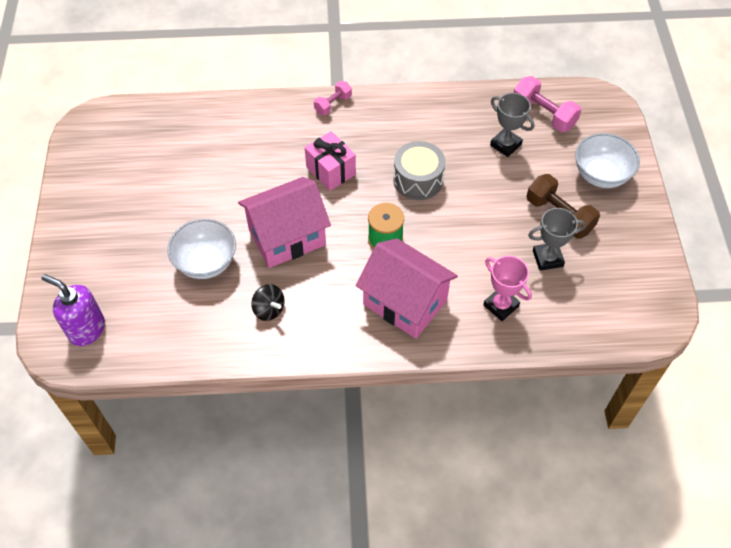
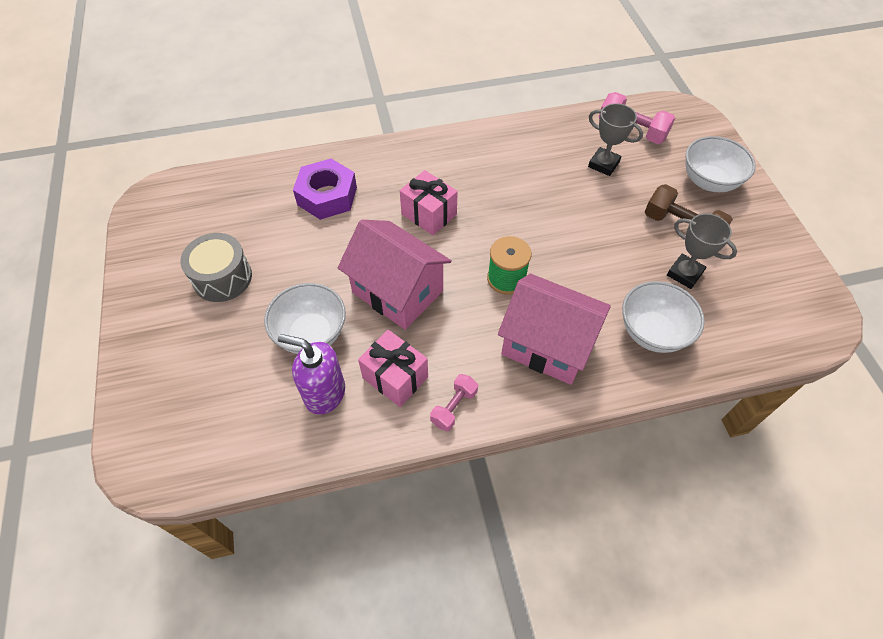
camera: 10 degrees left, 0 degrees up
purple soap dispenser [42,274,105,346] -> purple soap dispenser moved to [278,334,345,415]
pink house [238,177,331,268] -> pink house turned 75 degrees clockwise [338,220,452,330]
black spinning top [251,284,285,321] -> pink gift [358,330,428,407]
pink dumbbell [314,81,352,115] -> pink dumbbell moved to [430,374,478,431]
grey drum [393,141,445,200] -> grey drum moved to [180,233,252,302]
pink trophy [483,256,532,321] -> white bowl [622,281,705,353]
grey trophy [528,208,586,271] -> grey trophy turned 60 degrees clockwise [667,213,737,289]
none -> purple nut [293,159,357,220]

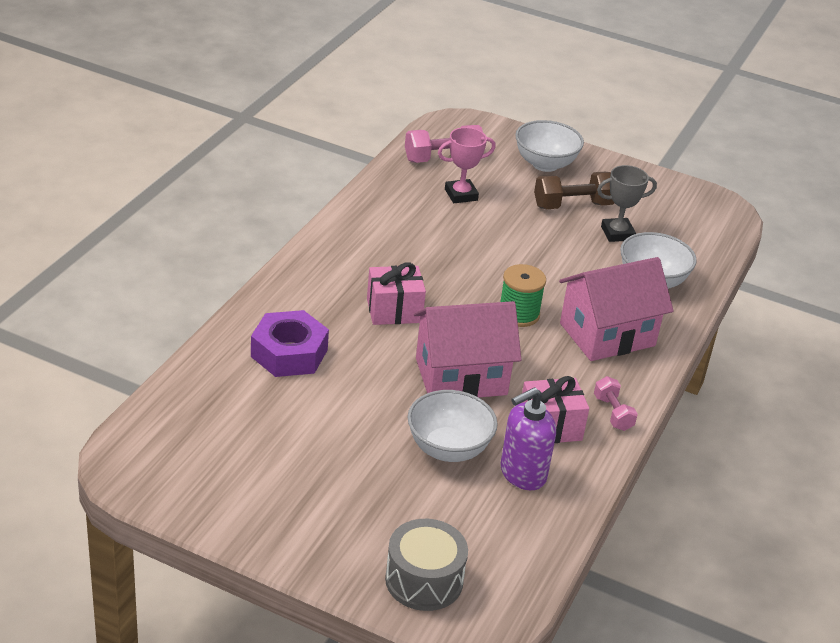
camera: 55 degrees left, 20 degrees down
grey drum [180,233,252,302] -> grey drum moved to [385,519,468,611]
grey trophy [588,103,643,176] -> pink trophy [438,127,496,203]

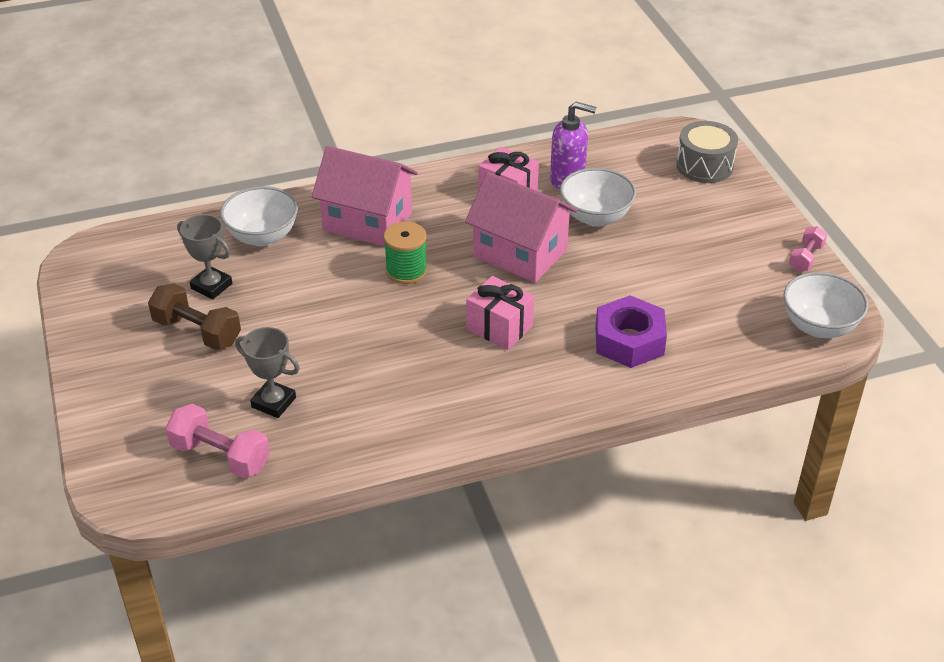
camera: 130 degrees left, 5 degrees up
pink trophy [438,127,496,203] -> grey trophy [235,327,300,418]
white bowl [515,120,584,172] -> white bowl moved to [784,272,868,338]
pink dumbbell [594,376,638,431] -> pink dumbbell moved to [789,226,827,272]

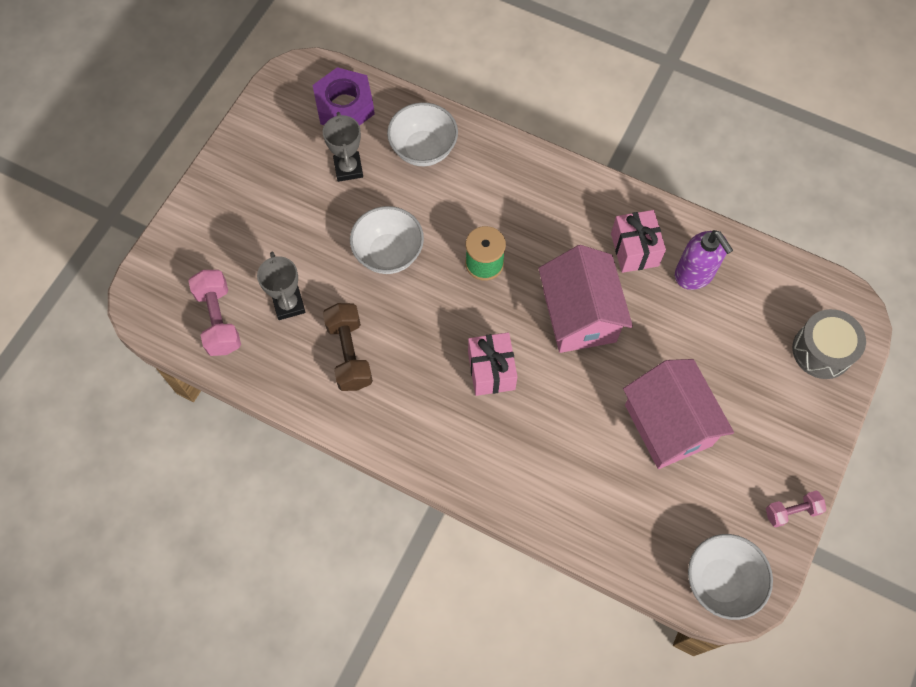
camera: 45 degrees right, 25 degrees up
brown dumbbell [148,283,241,350] -> brown dumbbell moved to [323,303,373,391]
pink house [312,146,418,247] -> pink house moved to [623,359,734,469]
white bowl [560,168,636,227] -> white bowl moved to [350,206,424,274]
purple nut [595,295,667,368] -> purple nut moved to [313,67,375,126]

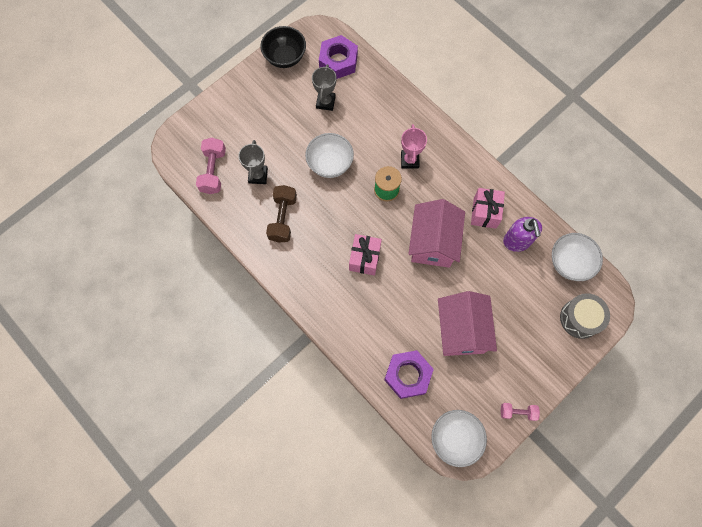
camera: 20 degrees right, 5 degrees up
white bowl [387,102,458,166] -> white bowl moved to [552,233,603,281]
none -> black bowl [260,26,306,68]
none -> purple nut [384,350,434,399]
none -> pink trophy [401,124,427,169]

